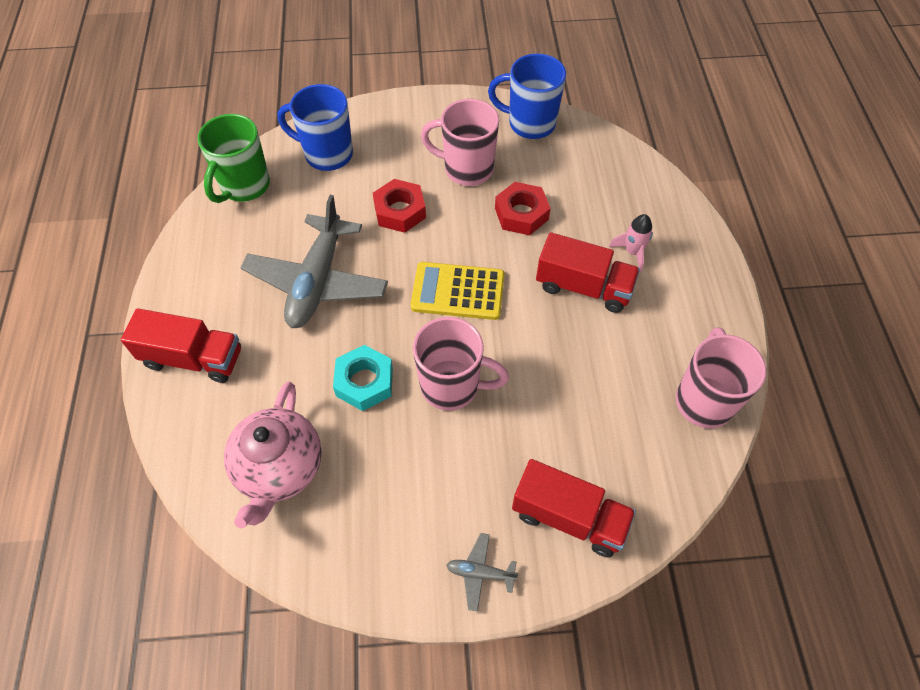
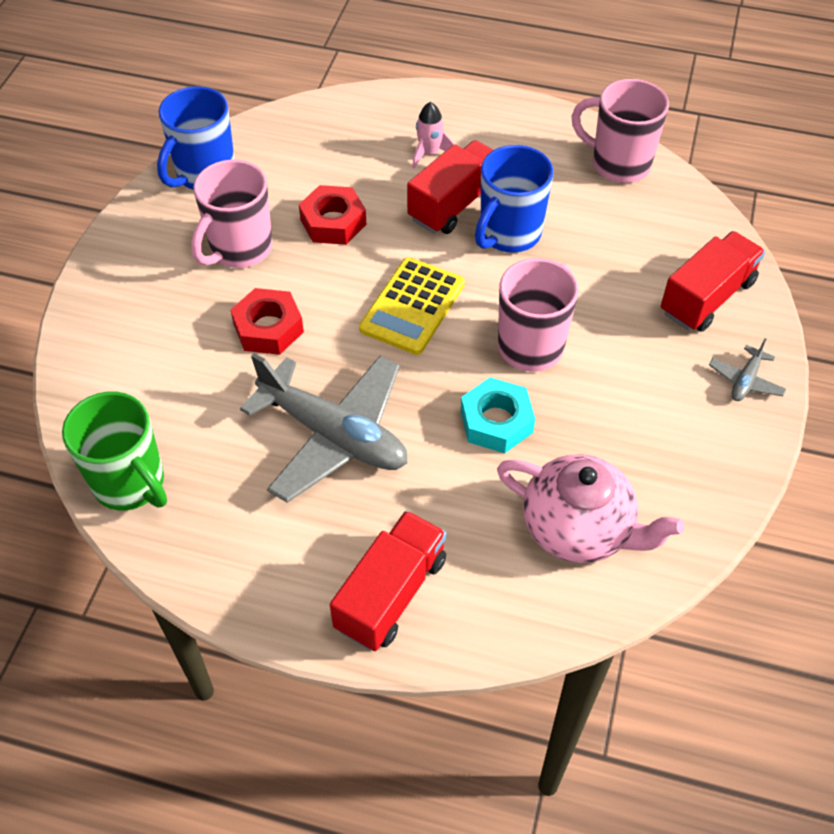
camera: 70 degrees left, 5 degrees down
blue mug [277,84,353,171] -> blue mug moved to [475,145,553,253]

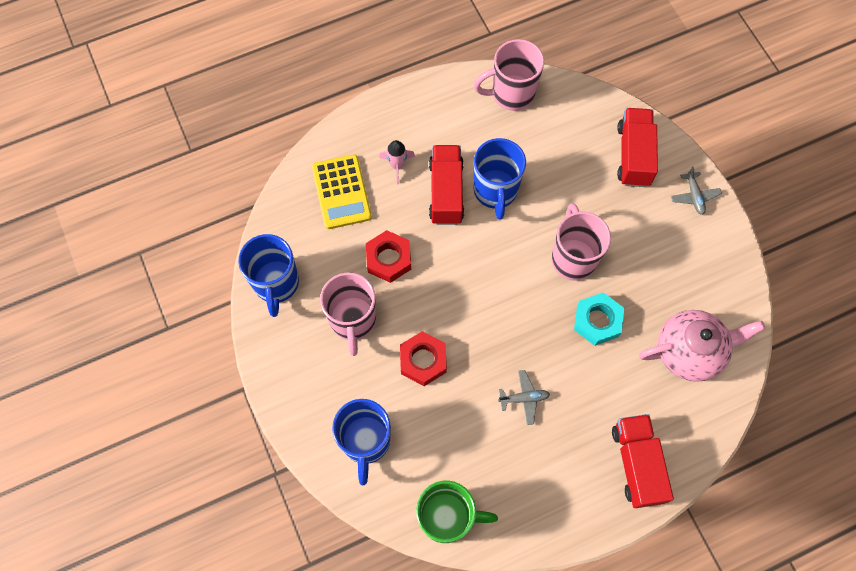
camera: 40 degrees left, 15 degrees up
grey plane [240,353,407,503] -> grey plane [498,370,550,425], size x0.42
yellow calculator [359,257,465,355] -> yellow calculator moved to [312,154,372,229]
none -> blue mug [332,399,391,485]

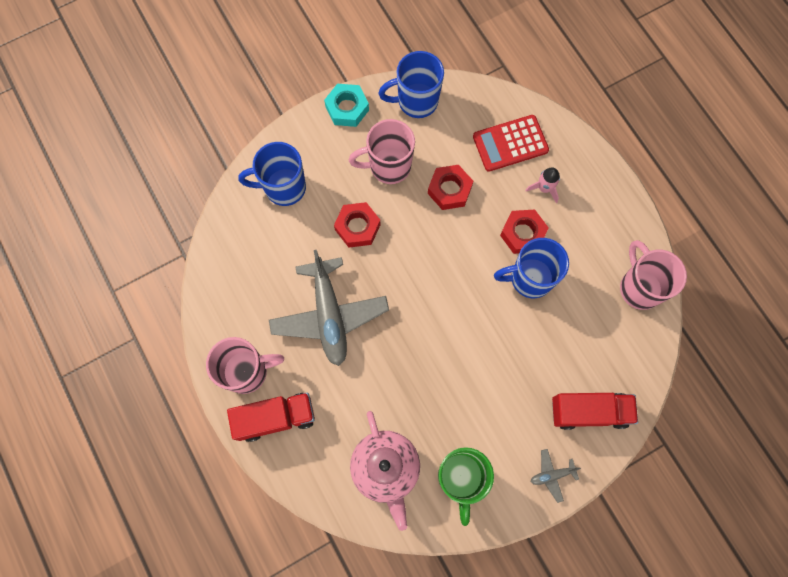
camera: 85 degrees right, 5 degrees up
yellow calculator [312,154,372,229] -> red calculator [473,115,549,172]
green mug [416,480,498,543] -> green mug moved to [438,447,494,526]
red truck [429,145,464,225] -> red nut [500,209,549,254]
grey plane [498,370,550,425] -> grey plane [269,250,389,366], size x2.38
pink mug [551,203,611,281] -> pink mug moved to [206,337,284,394]
turquoise nut [574,292,624,346] -> turquoise nut moved to [324,84,369,127]

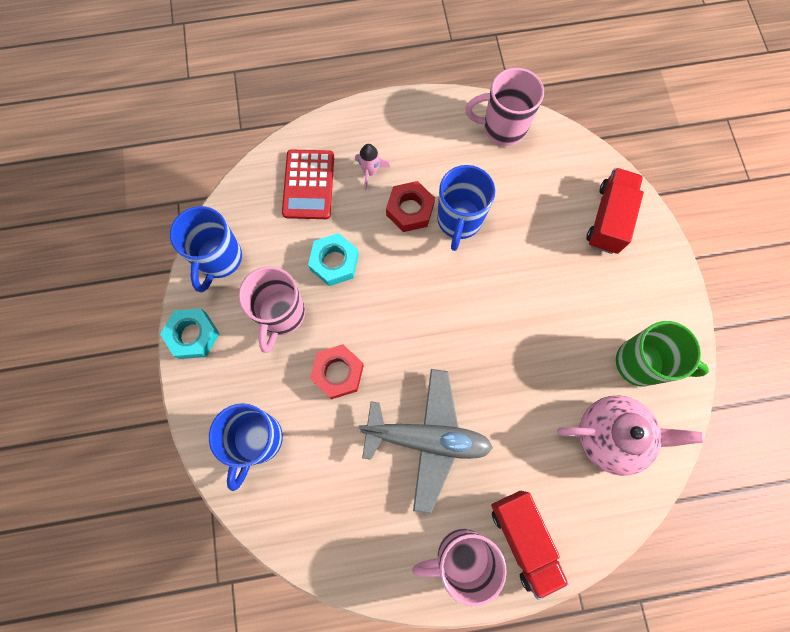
camera: 70 degrees left, 0 degrees up
pink mug [206,337,284,394] -> pink mug turned 105 degrees counterclockwise [412,529,507,606]
red truck [227,392,315,442] -> red truck turned 150 degrees clockwise [491,491,569,600]
red nut [428,165,473,210] -> turquoise nut [308,233,359,286]
grey plane [531,449,581,503] -> none

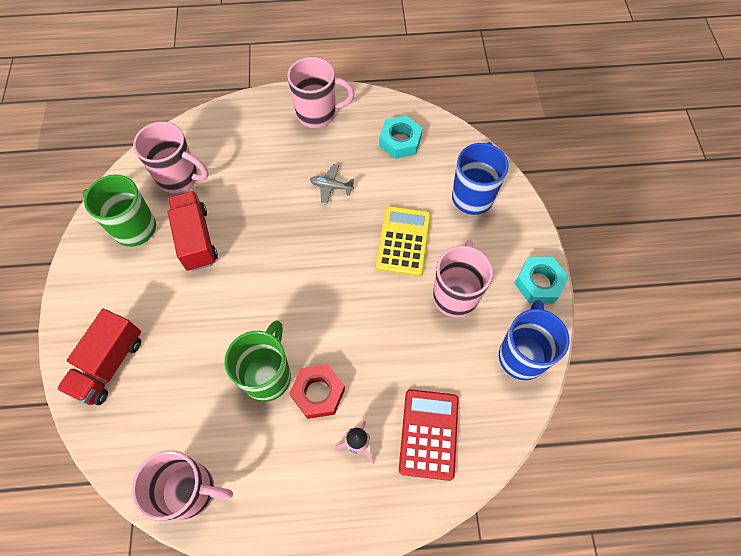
camera: 175 degrees left, 10 degrees down
turquoise nut [308,233,359,286] -> turquoise nut moved to [379,115,422,159]
red nut [310,344,364,399] -> yellow calculator [376,206,431,276]
grey plane [359,369,493,514] -> grey plane [310,164,354,205], size x0.42
blue mug [437,165,495,251] -> green mug [224,320,291,402]
red truck [491,491,569,600] -> red truck moved to [168,191,218,271]
pink teapot [557,395,704,476] -> pink mug [133,121,209,193]

